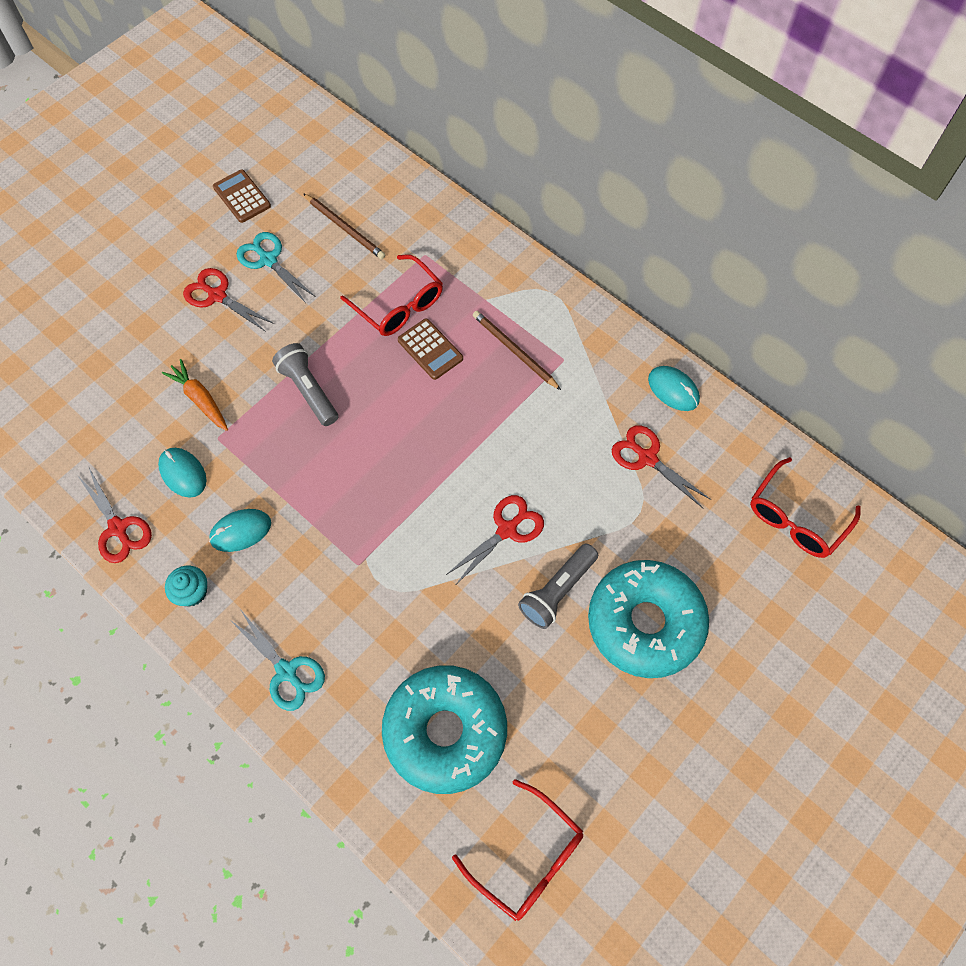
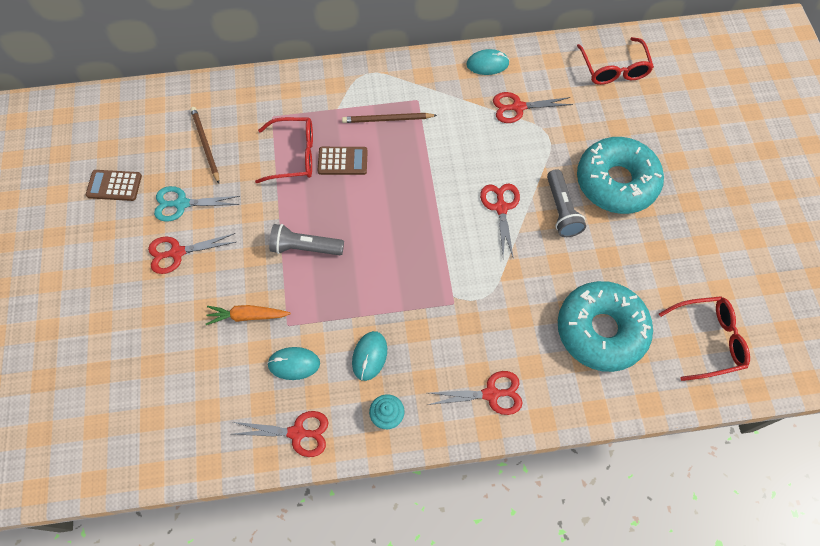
camera: 50 degrees left, 0 degrees up
turquoise scissors [229,611,325,711] -> red scissors [428,371,523,415]
brown pencil [303,193,385,259] -> brown pencil turned 105 degrees counterclockwise [190,107,219,184]

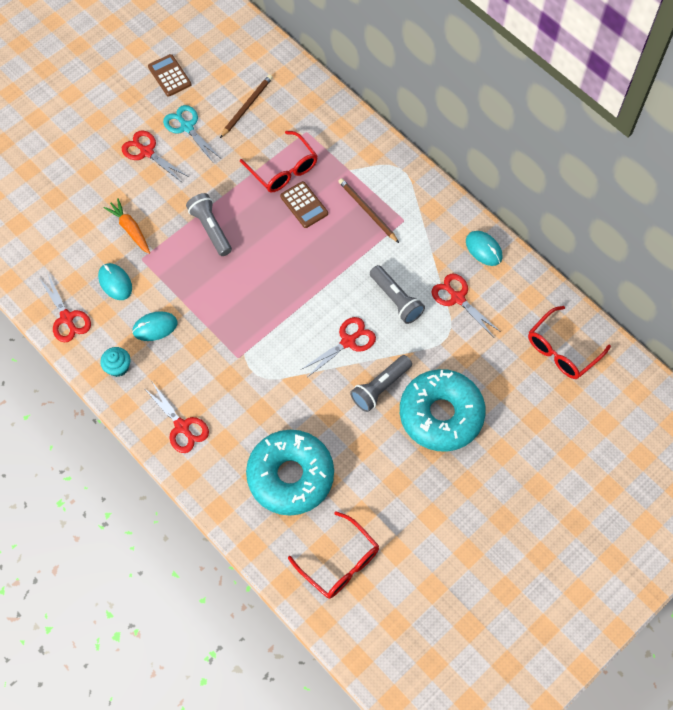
camera: 55 degrees right, 0 degrees up
none -> grey flashlight [370,265,425,324]

